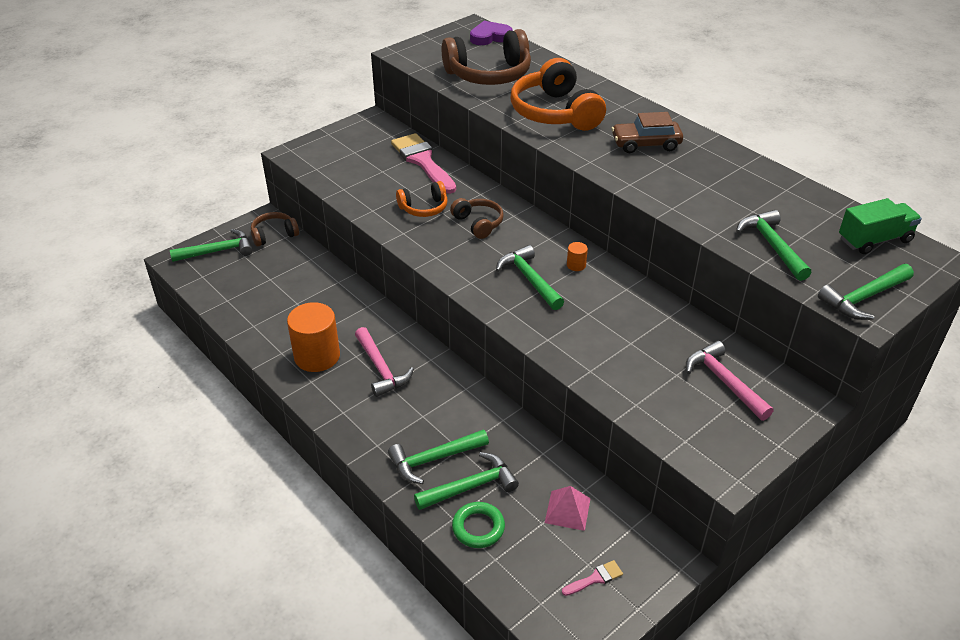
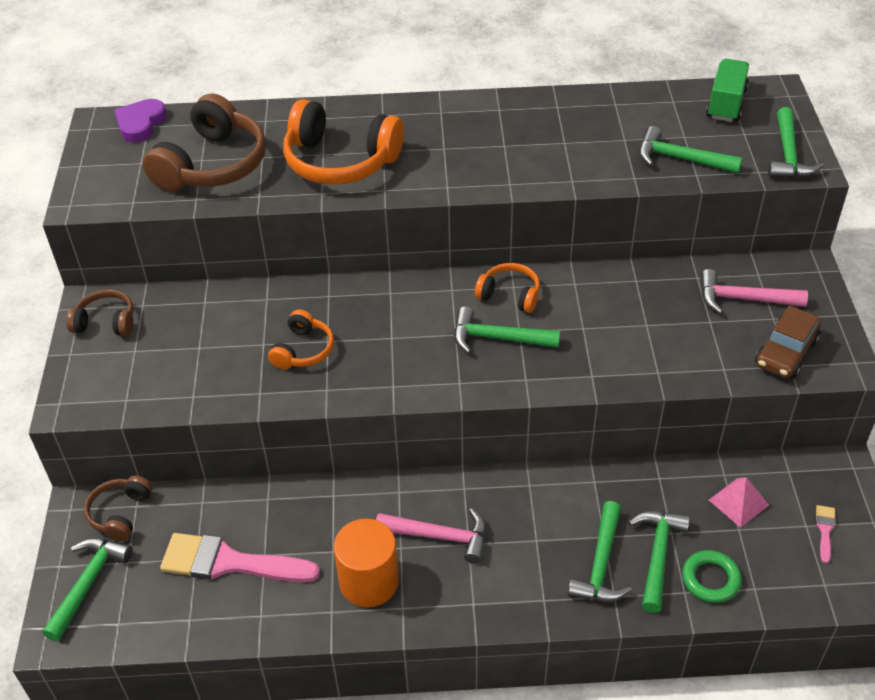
camera: 50 degrees left, 5 degrees up
pink brush [391,133,456,194] -> pink brush moved to [160,533,320,582]
brown headphones [450,198,504,239] -> brown headphones moved to [66,289,134,336]
orange cylinder [567,242,588,271] -> orange headphones [475,263,540,313]
brown car [611,112,683,153] -> brown car moved to [755,305,821,379]

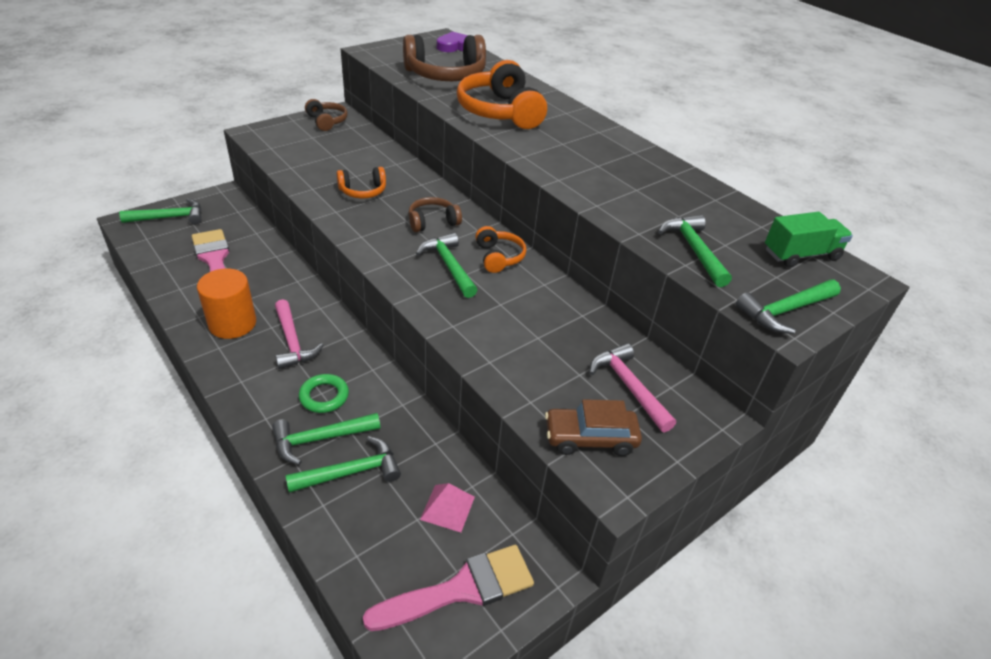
camera: 50 degrees right, 5 degrees down
brown headphones [84,475,152,541] -> brown headphones moved to [409,197,462,232]
green ring [682,550,741,603] -> green ring moved to [299,374,349,413]
pink brush [816,505,836,564] -> pink brush [363,545,534,631], size x2.34

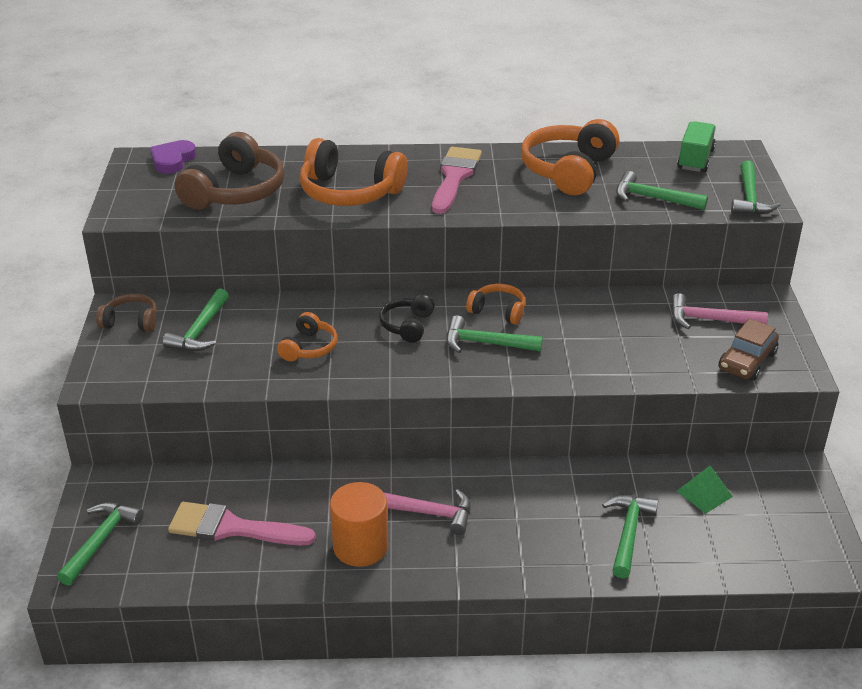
camera: 50 degrees left, 5 degrees down
green hammer [272,413,380,465] -> green hammer moved to [163,288,229,351]
green ring [299,374,349,413] -> none
pink brush [363,545,534,631] -> pink brush moved to [432,147,482,214]
brown headphones [409,197,462,232] -> black headphones [379,294,435,343]
pink pyramid [420,483,475,532] -> green pyramid [677,465,733,514]
none -> orange headphones [521,119,619,195]

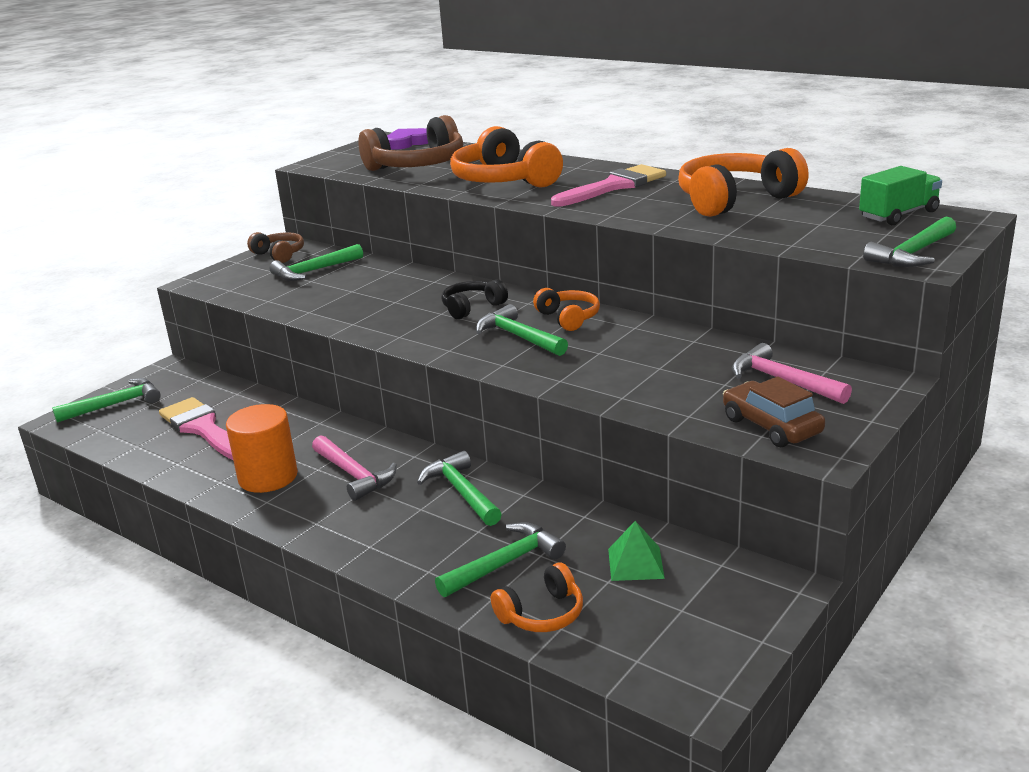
camera: 40 degrees right, 10 degrees down
orange headphones [277,312,337,361] -> orange headphones moved to [491,563,583,632]
green hammer [616,171,708,210] -> green hammer moved to [417,451,502,526]
brown car [719,318,779,381] -> brown car turned 75 degrees clockwise [723,376,825,447]

